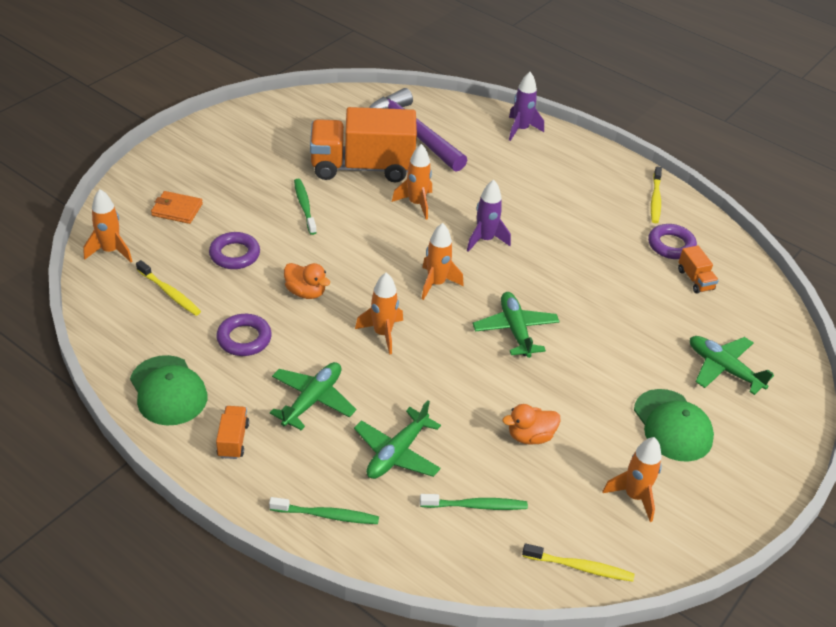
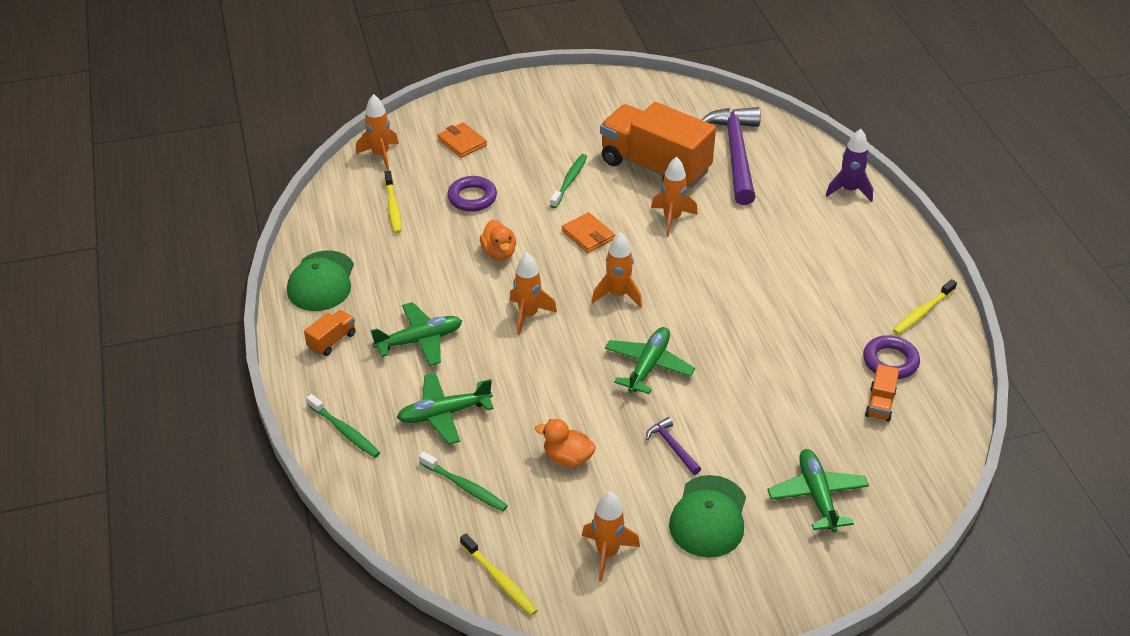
camera: 40 degrees right, 0 degrees up
purple ring [216,314,272,356] -> none
purple rocket [467,180,511,252] -> none
none -> orange wallet [562,212,615,253]
none -> purple hammer [646,417,701,475]

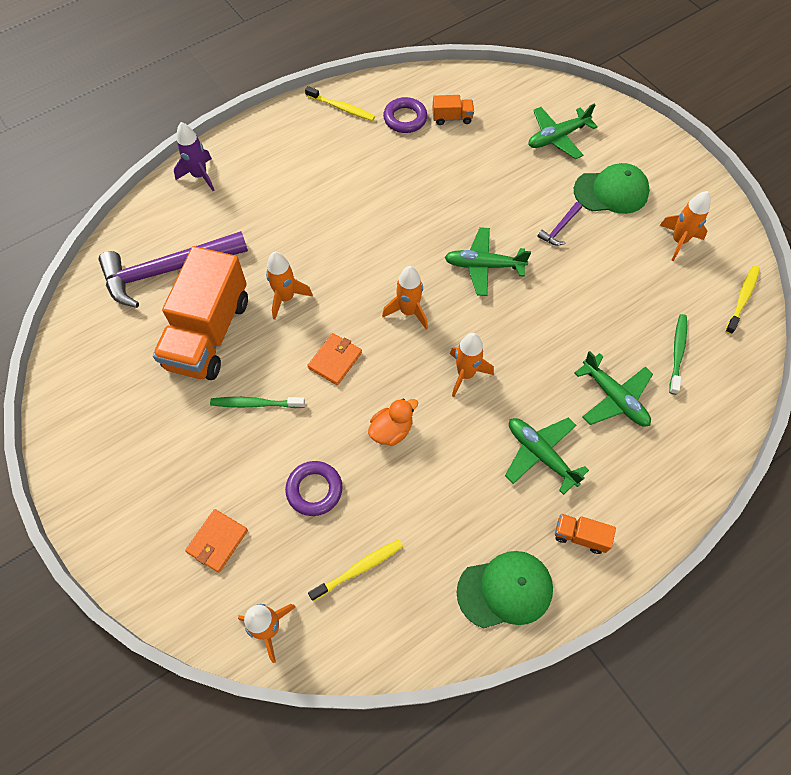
camera: 110 degrees left, 20 degrees up
green toothbrush [306,394,380,458] -> none
orange duck [535,419,596,467] -> none

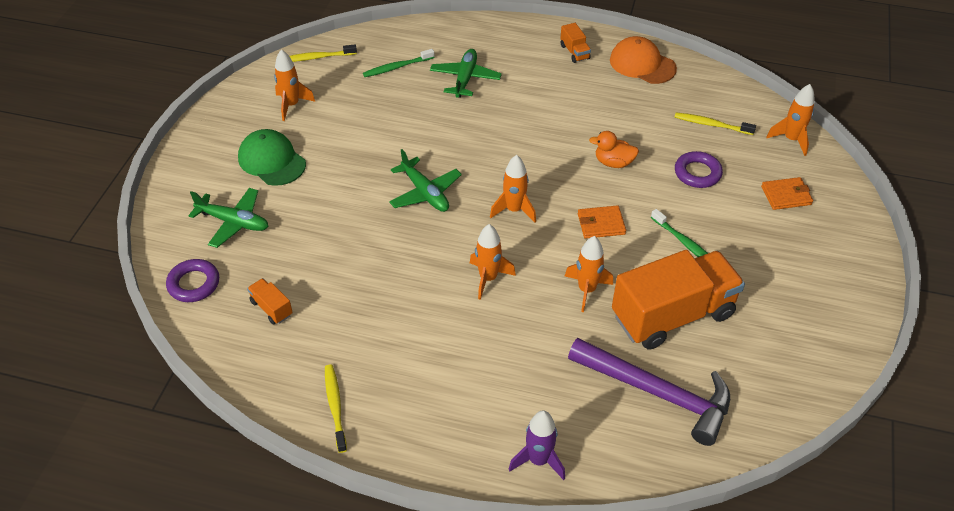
camera: 130 degrees left, 15 degrees down
purple ring [383,97,427,133] -> purple ring moved to [166,259,219,302]
orange rocket [450,333,494,397] -> orange rocket moved to [470,224,516,300]
green cap [456,551,553,628] -> orange cap [610,36,677,84]
green plane [505,418,589,495] -> none
purple hammer [537,202,582,246] -> none

